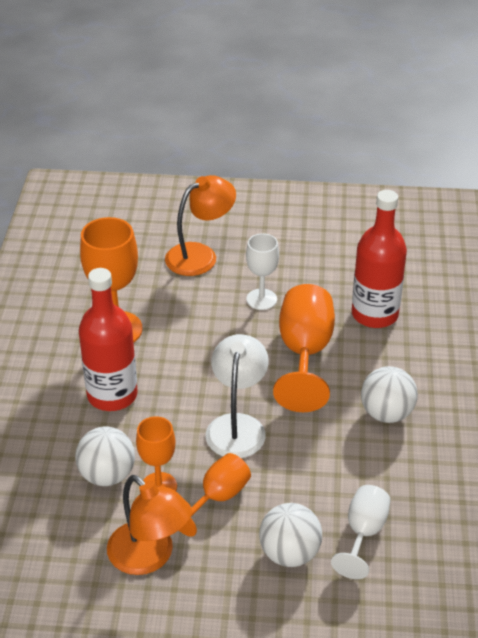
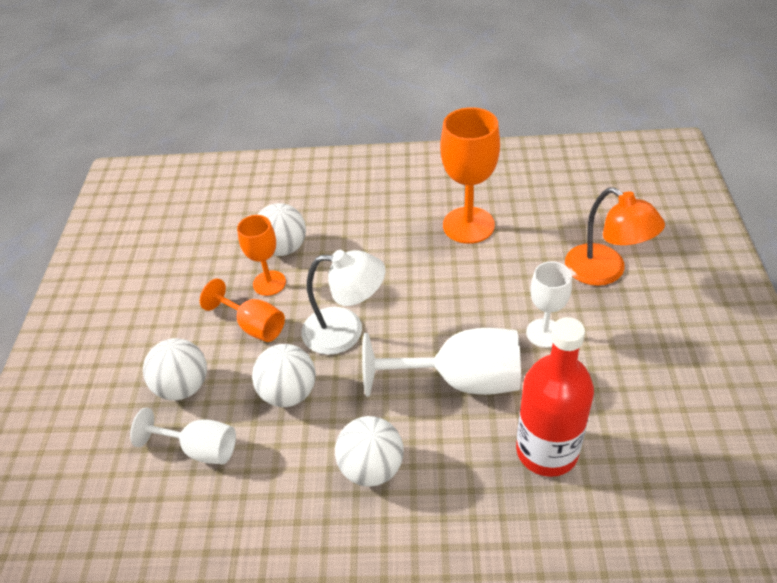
camera: 90 degrees right, 5 degrees up
red bottle [79,268,137,411] -> none
orange lamp [107,475,192,575] -> none
orange goblet [273,284,335,412] -> white goblet [362,328,521,397]
none -> white ball [252,344,316,407]

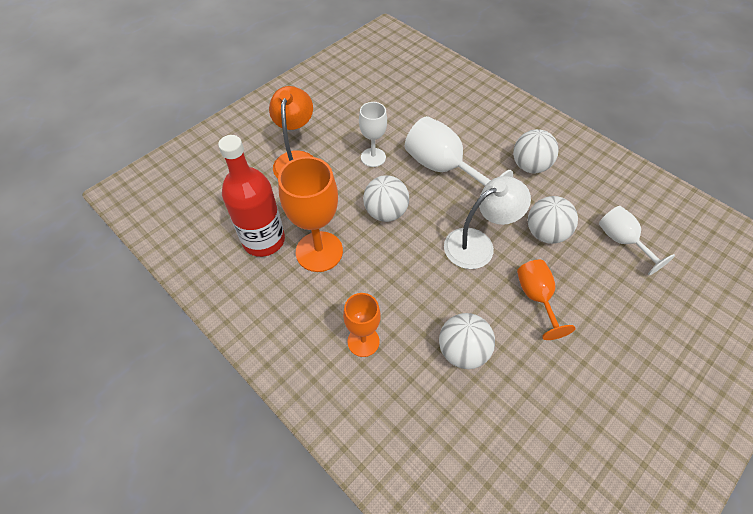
camera: 140 degrees left, 10 degrees up
white ball [143,338,207,400] -> white ball moved to [363,175,409,222]
orange goblet [237,215,286,296] -> orange goblet moved to [343,293,381,357]
white lamp [302,250,386,355] -> white lamp turned 105 degrees clockwise [444,176,531,269]
red bottle [516,317,594,477] -> red bottle moved to [218,135,285,257]

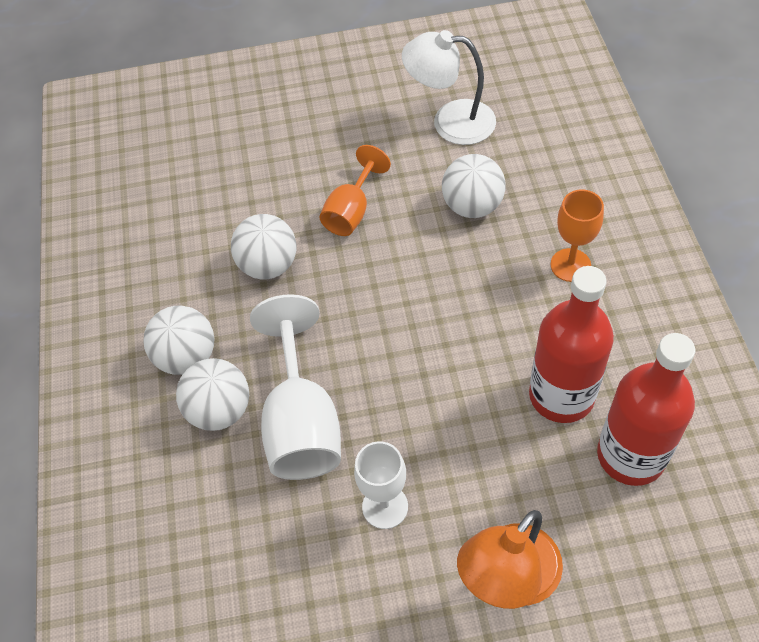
camera: 140 degrees left, 0 degrees up
orange goblet [278,157,343,272] -> red bottle [529,266,614,423]
white ball [363,175,409,222] -> white ball moved to [176,358,249,431]
white lamp [444,176,531,269] -> white lamp moved to [402,30,496,145]
white goblet [599,206,675,275] -> none

